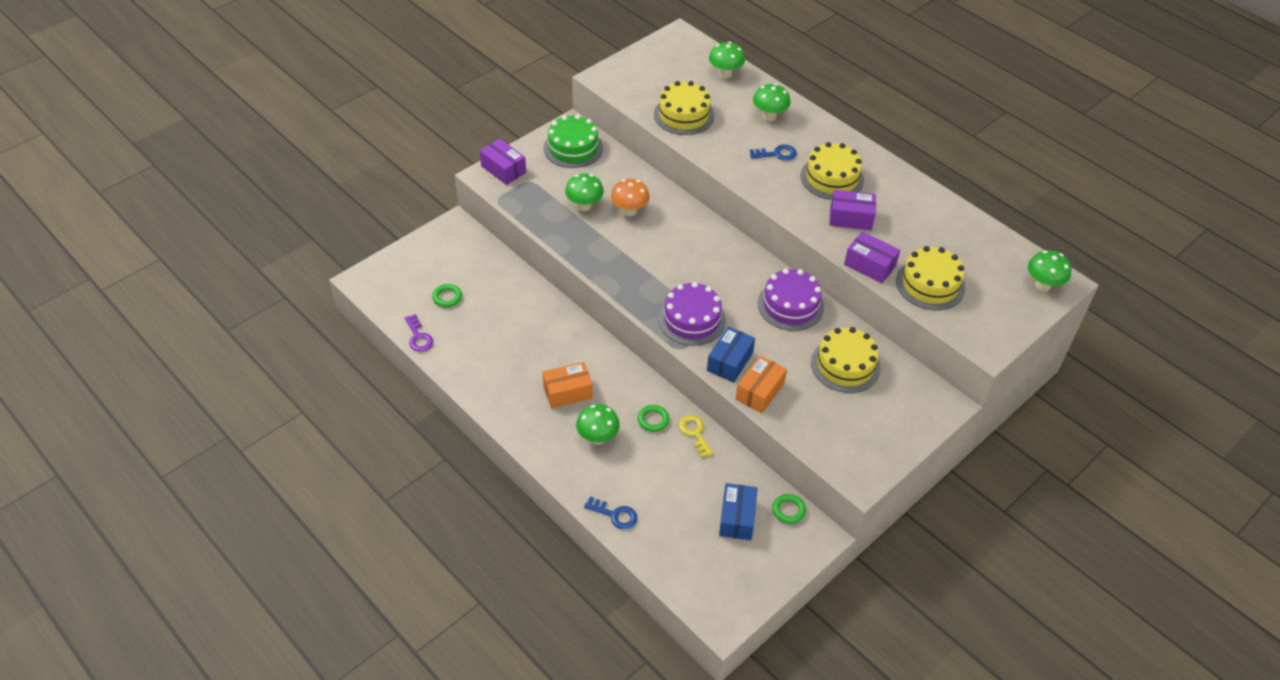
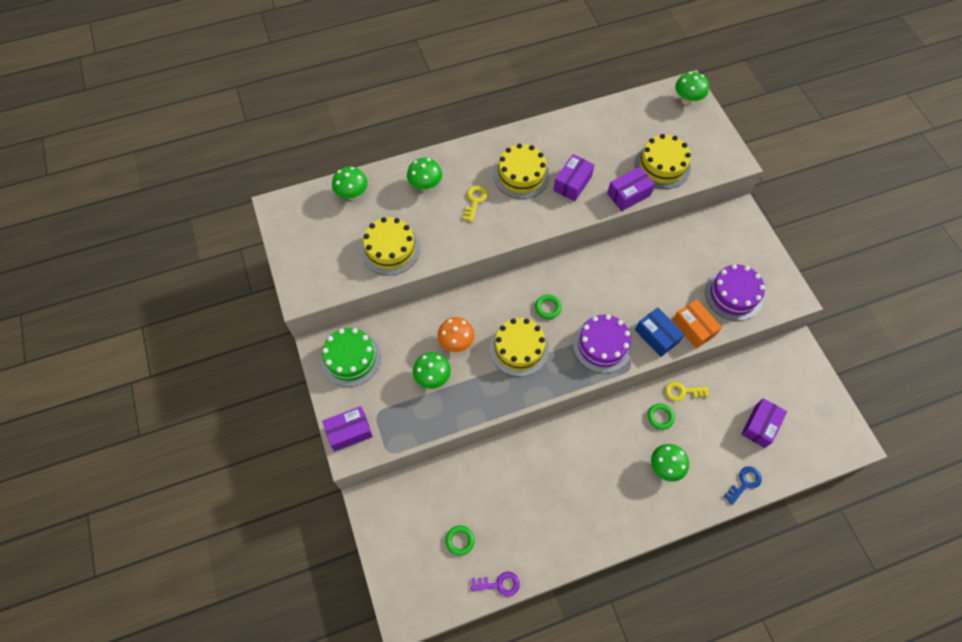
camera: 65 degrees left, 15 degrees up
orange box [543,362,593,408] -> none
blue box [719,483,758,540] -> none
blue key [750,144,797,161] -> yellow key [463,185,488,222]
purple cake [758,269,824,331] -> purple cake moved to [705,264,765,321]
green ring [772,494,806,524] -> green ring moved to [535,295,562,319]
yellow cake [811,327,881,393] -> yellow cake moved to [490,318,549,377]
none -> purple box [741,398,787,448]

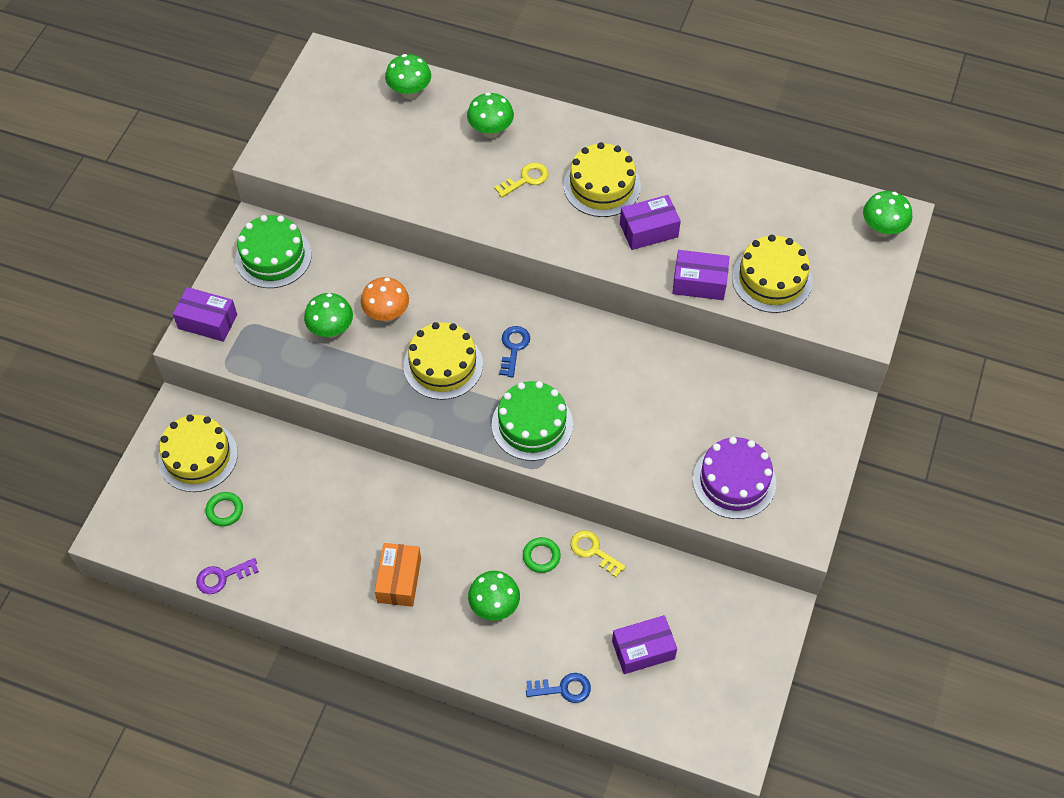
camera: 40 degrees right, 5 degrees down
yellow cake [361,217,420,275] -> yellow cake moved to [158,415,238,492]
purple key [471,571,520,597] -> purple key turned 120 degrees clockwise [196,558,259,594]
green ring [535,295,562,319] -> blue key [499,326,530,377]
purple cake [573,314,632,373] -> green cake [492,381,573,461]
blue box [635,307,685,357] -> none
orange box [672,299,722,349] -> orange box moved to [375,543,421,607]

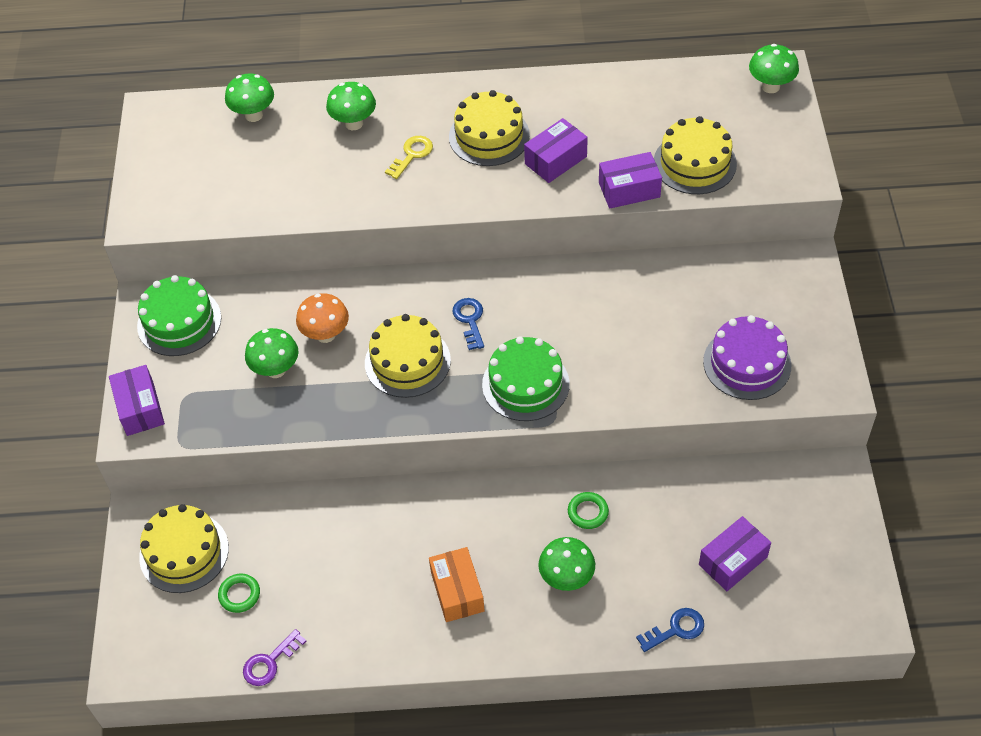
camera: 20 degrees left, 5 degrees down
purple box [173,287,237,342] -> purple box turned 75 degrees clockwise [109,365,165,436]
yellow key [570,530,626,577] -> none

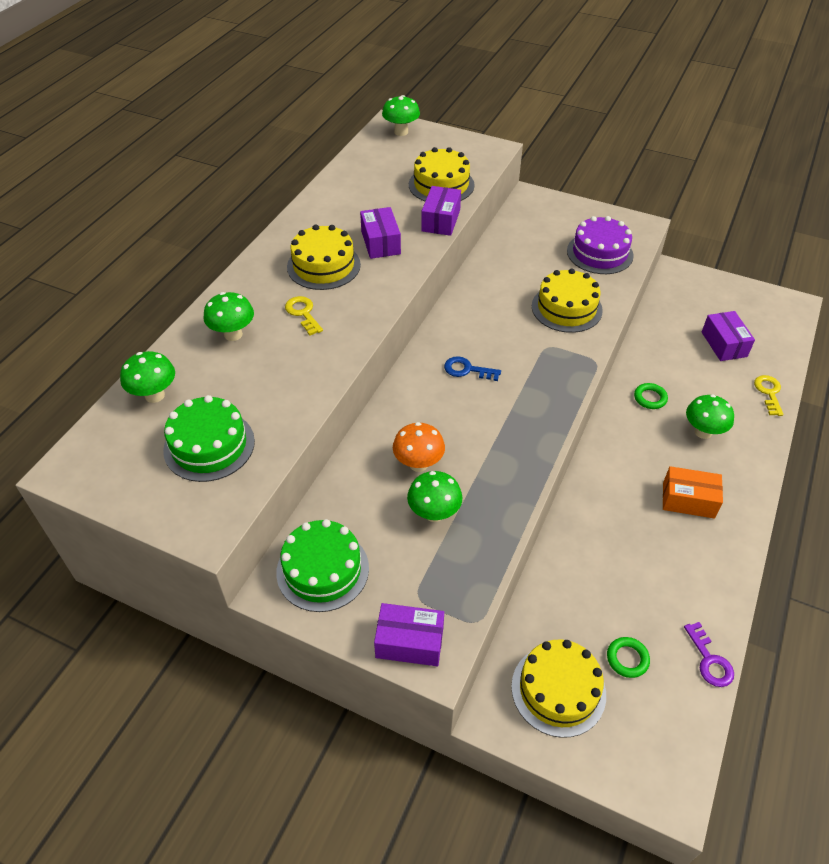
camera: 65 degrees left, 5 degrees down
yellow cake [365,314,451,398] -> yellow cake moved to [532,268,603,333]
green cake [482,336,570,421] -> green cake moved to [163,395,255,482]
blue key [636,608,704,652] -> yellow key [754,375,784,416]

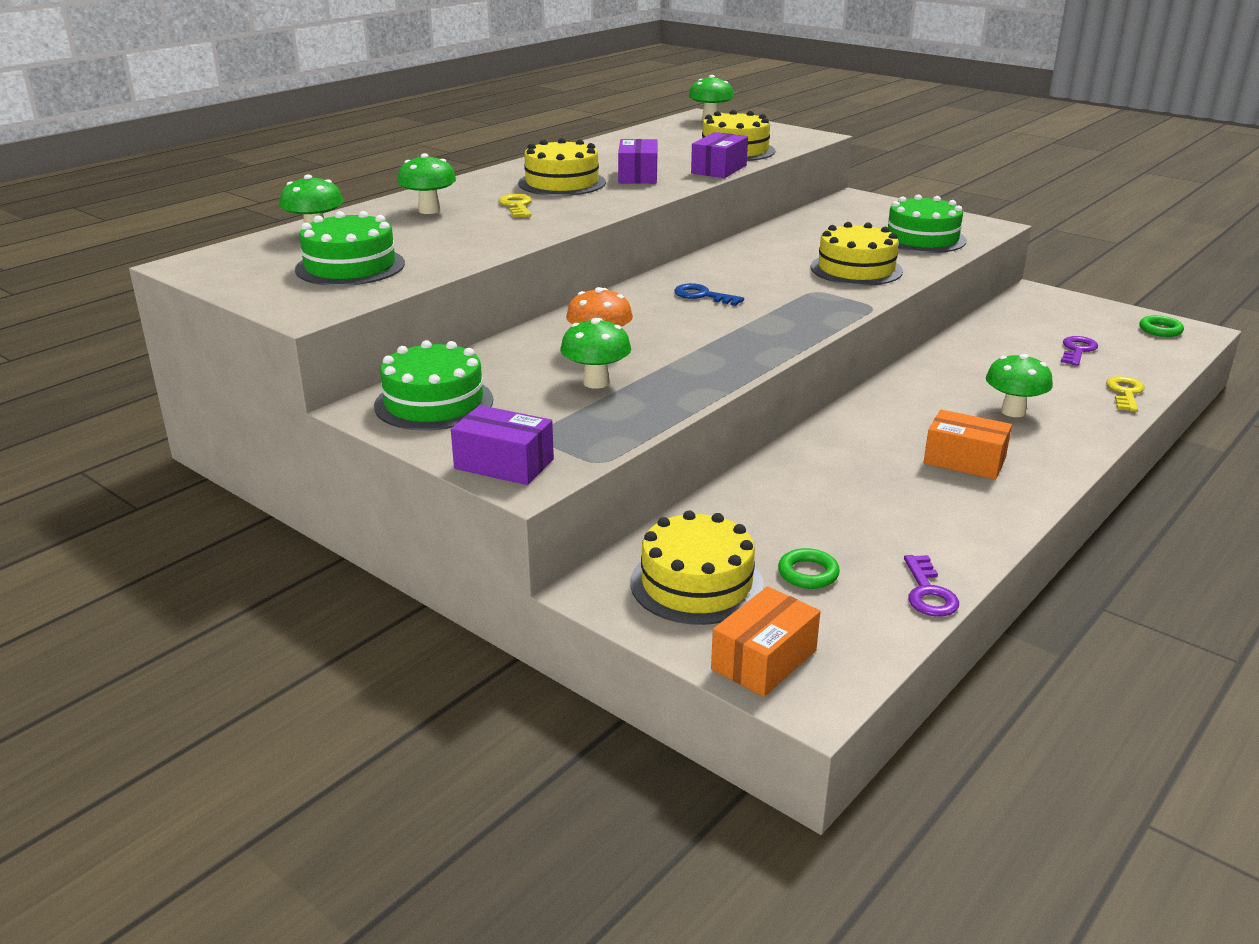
camera: 15 degrees right, 20 degrees down
purple cake [567,216,634,274] -> green cake [888,194,967,253]
green ring [634,383,668,409] -> green ring moved to [1139,315,1184,337]
purple box [702,311,755,361] -> purple key [1061,336,1098,366]
none -> orange box [711,586,820,697]

